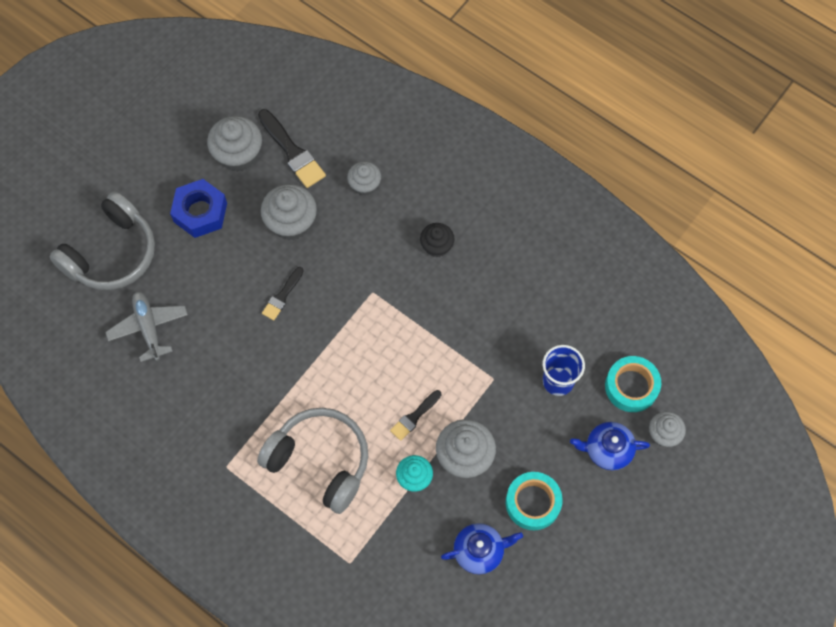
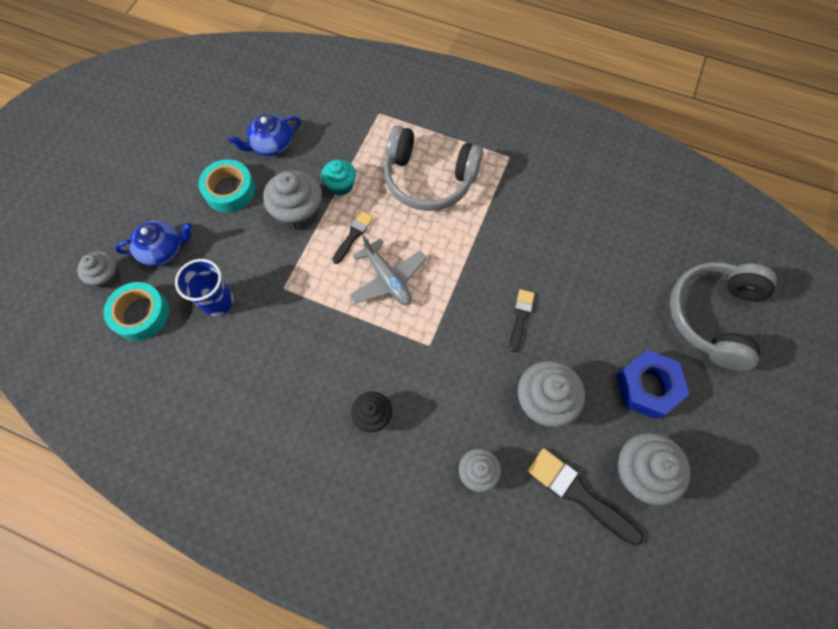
camera: 165 degrees right, 0 degrees up
grey plane [105,292,188,362] -> grey plane moved to [349,235,427,305]

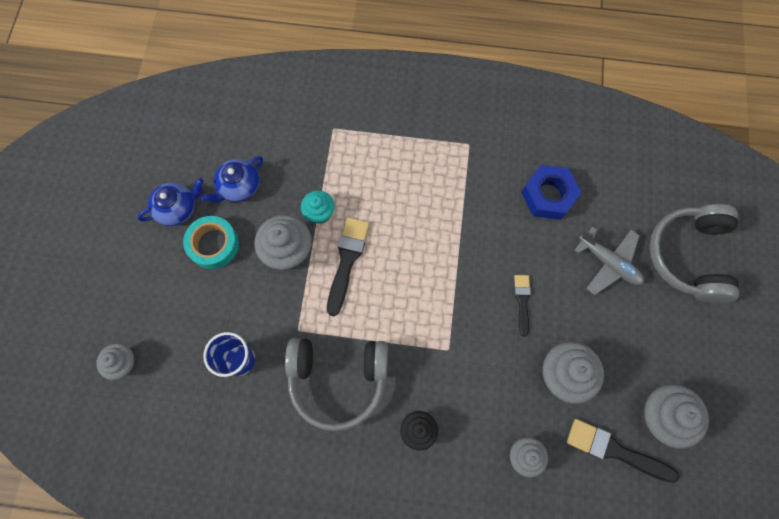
camera: 15 degrees left, 5 degrees up
turquoise tape [104,282,169,341] -> none
blue teapot [115,220,192,266] -> blue teapot moved to [137,178,204,226]
black brush [332,211,373,264] -> black brush [327,217,370,316], size x1.67
grey plane [349,235,427,305] -> grey plane moved to [574,227,644,295]
grey headphones [384,125,483,211] -> grey headphones moved to [285,338,388,431]
blue nut [616,350,689,419] -> blue nut moved to [521,165,582,220]

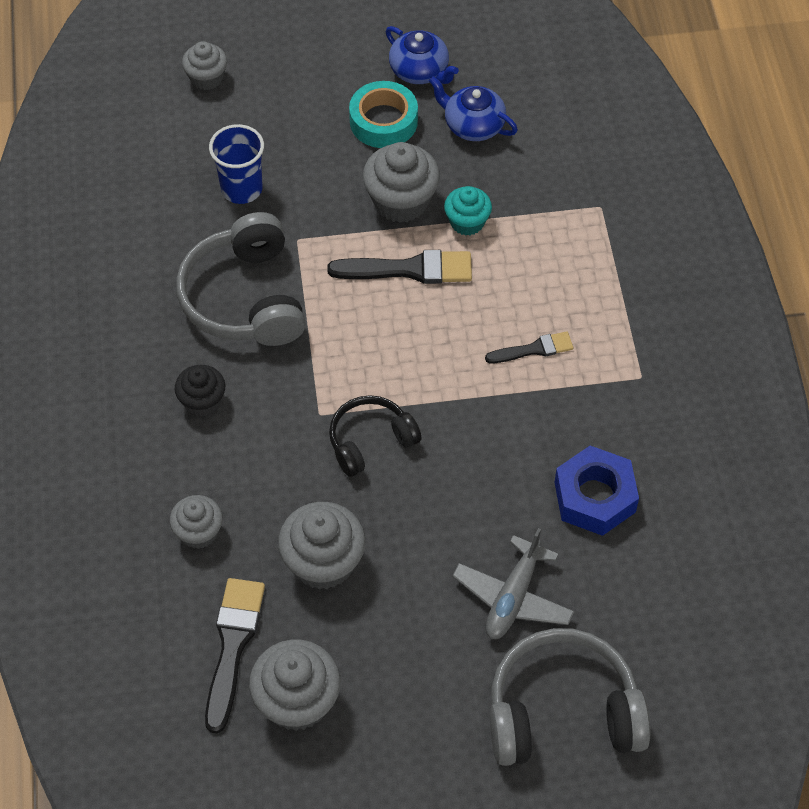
camera: 75 degrees right, 15 degrees down
black brush [514,275,531,337] -> black brush moved to [485,331,573,363]
none -> black headphones [329,395,422,477]

